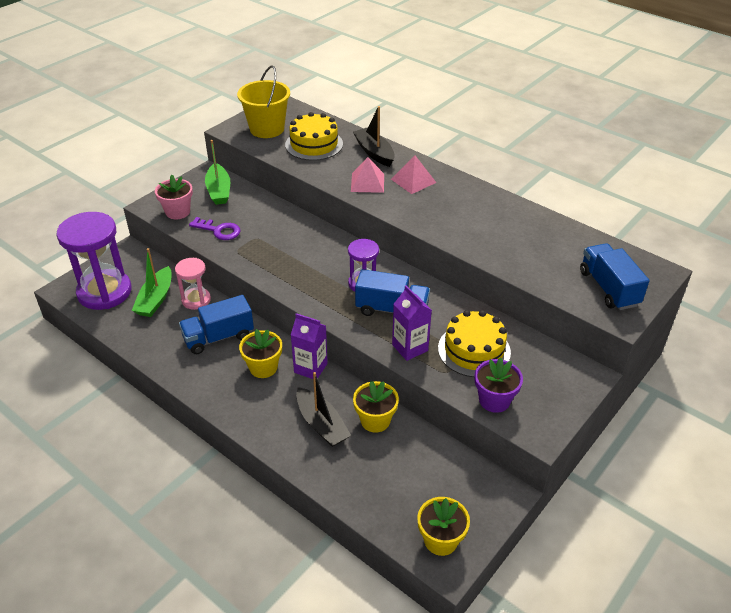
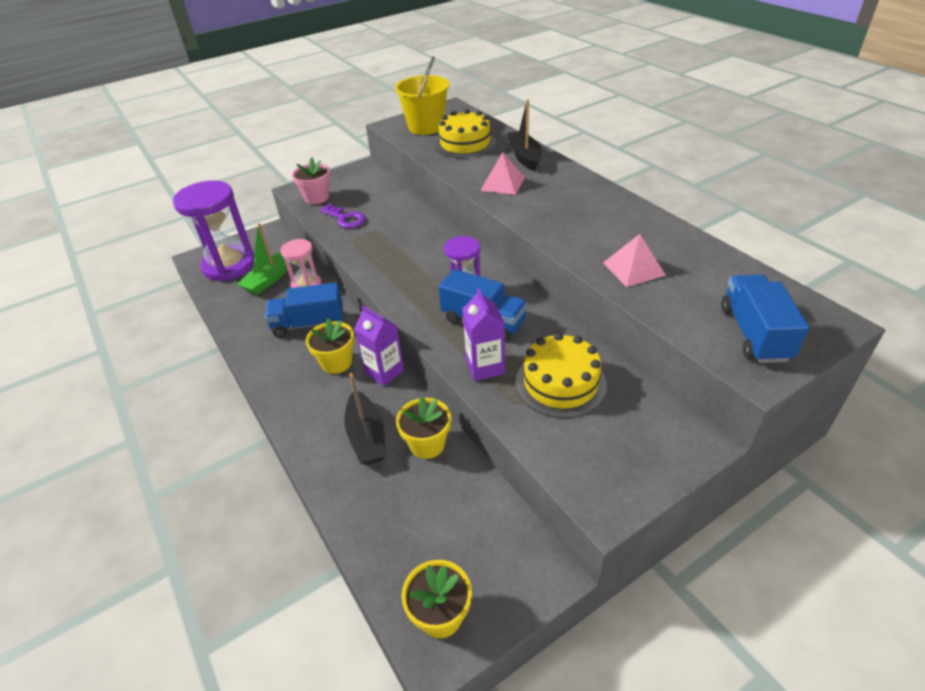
camera: 20 degrees right, 0 degrees up
green boat [205,140,230,205] -> none
pink pyramid [391,155,436,194] -> pink pyramid moved to [603,234,666,287]
purple flower pot [474,358,523,413] -> none

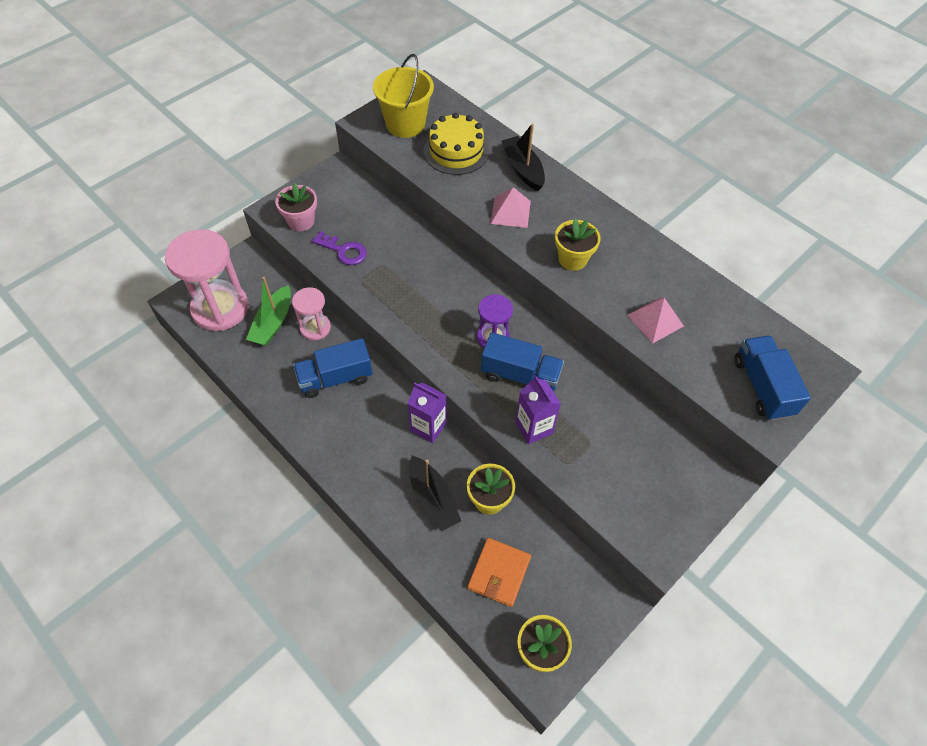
camera: 15 degrees left, 15 degrees up
purple hourglass [173,181,255,281] -> pink hourglass [165,229,249,331]
yellow flower pot [306,318,354,374] -> yellow flower pot moved to [555,218,601,271]
yellow cake [516,333,607,418] -> none
none -> orange wallet [468,538,531,607]

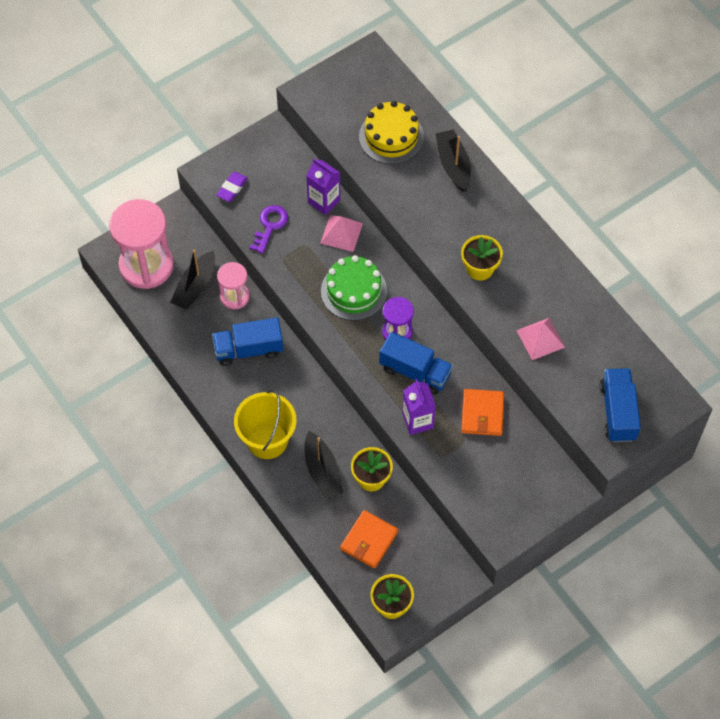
camera: 10 degrees right, 5 degrees up
green boat [246,277,291,346] -> black boat [170,250,215,310]
pink flower pot [275,183,317,231] -> purple eraser [216,172,248,202]
purple key [312,231,367,265] -> purple key turned 105 degrees counterclockwise [250,205,288,254]
yellow bucket [373,54,434,138] -> yellow bucket moved to [234,389,297,459]
purple carton [407,382,447,443] -> purple carton moved to [306,159,341,215]
pink pyramid [490,187,531,228] -> pink pyramid moved to [320,215,363,252]
none -> green cake [321,255,387,321]
none -> orange wallet [461,389,504,436]

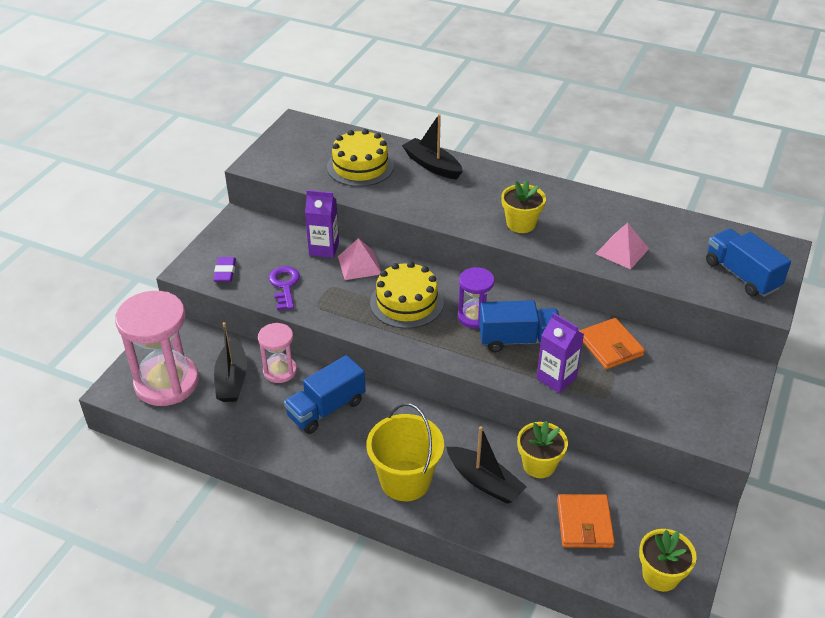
camera: 30 degrees left, 20 degrees down
green cake [321,255,387,321] -> yellow cake [370,261,444,329]

